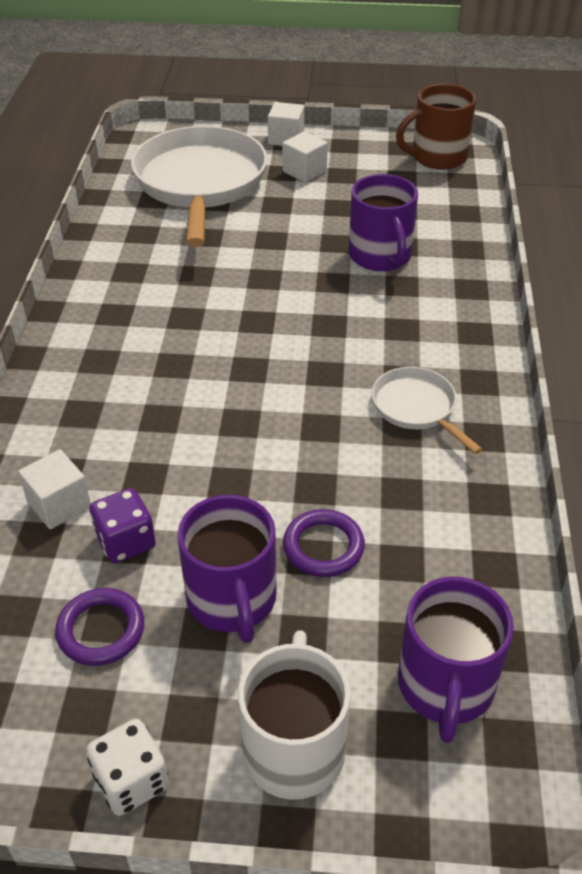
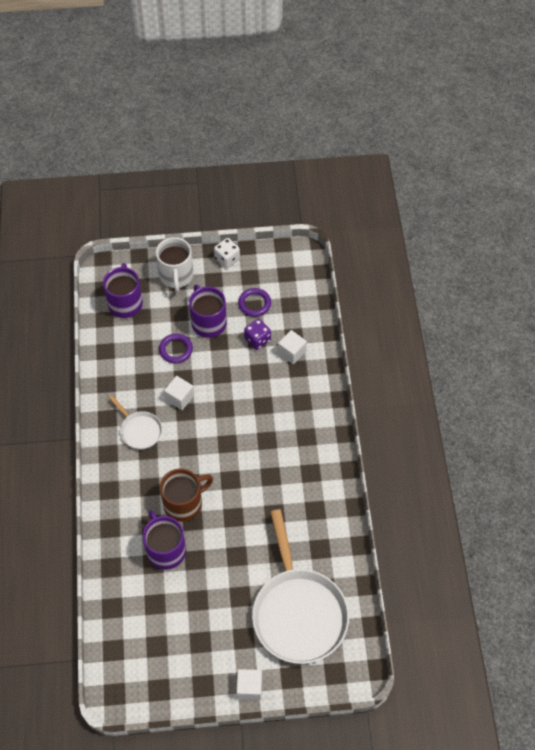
camera: 170 degrees right, 15 degrees up
white cube [282,131,328,183] -> white cube moved to [164,376,194,410]
brown mug [396,84,476,169] -> brown mug moved to [160,469,213,522]

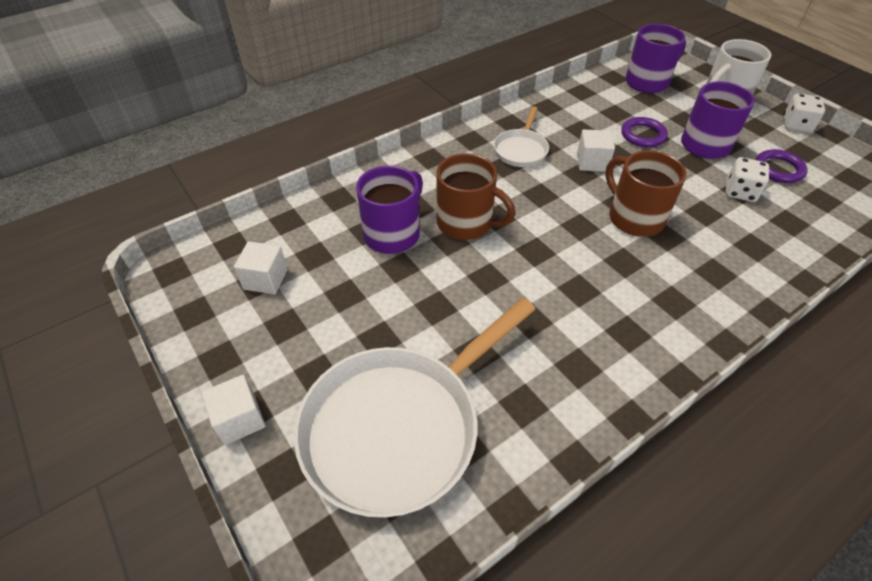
camera: 60 degrees right, 10 degrees down
purple dice [244,319,271,350] -> white dice [726,157,769,202]
white cube [278,330,307,364] -> white cube moved to [234,241,288,294]
none -> brown mug [605,150,687,237]

